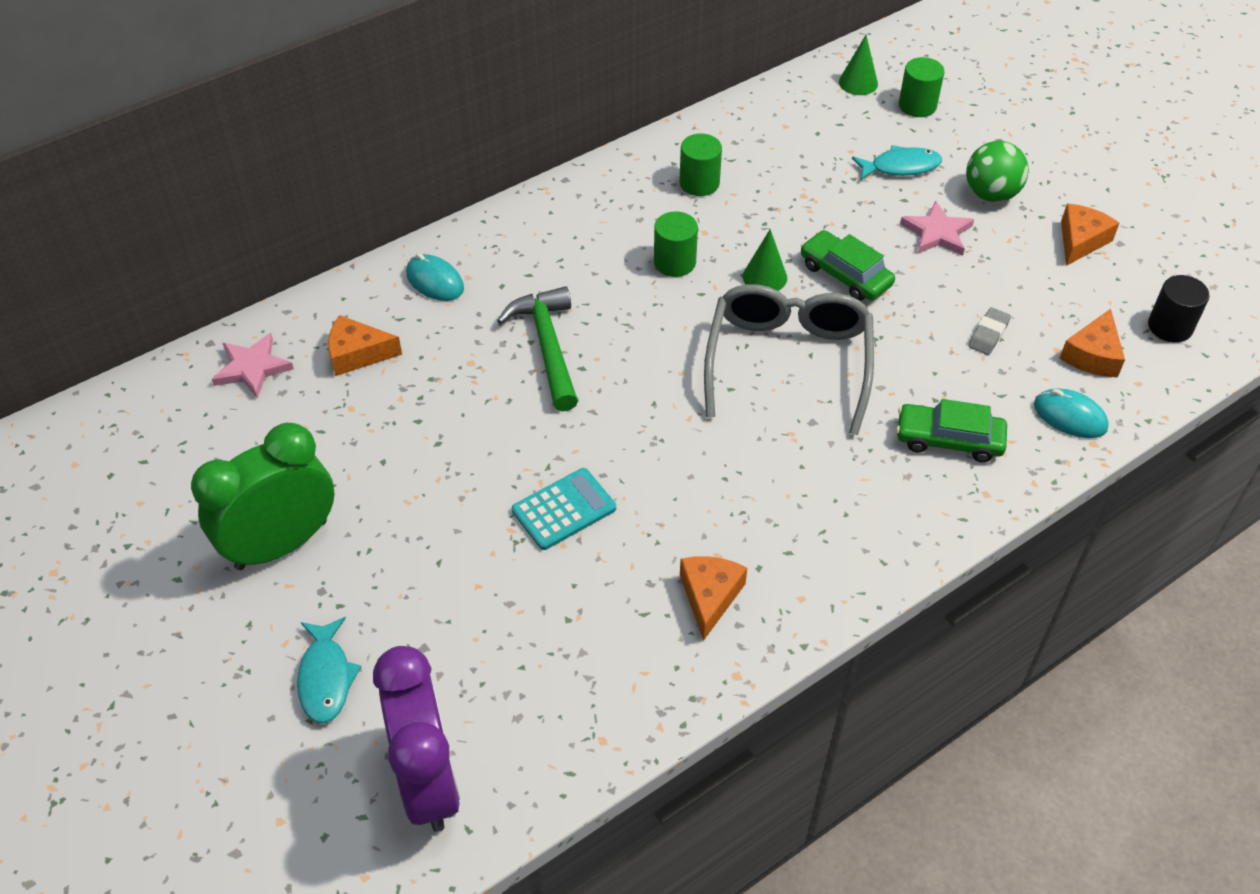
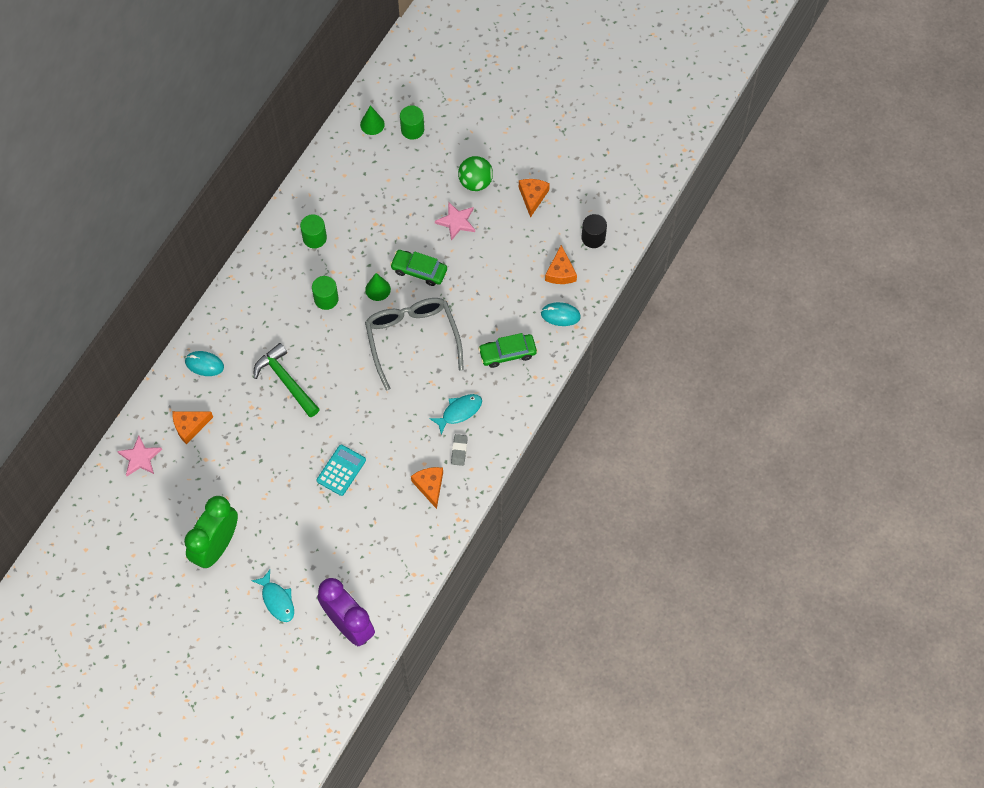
camera: 25 degrees left, 15 degrees up
turquoise fish [852,145,942,180] -> turquoise fish moved to [429,394,482,434]
grey eraser [968,307,1011,355] -> grey eraser moved to [451,434,468,466]

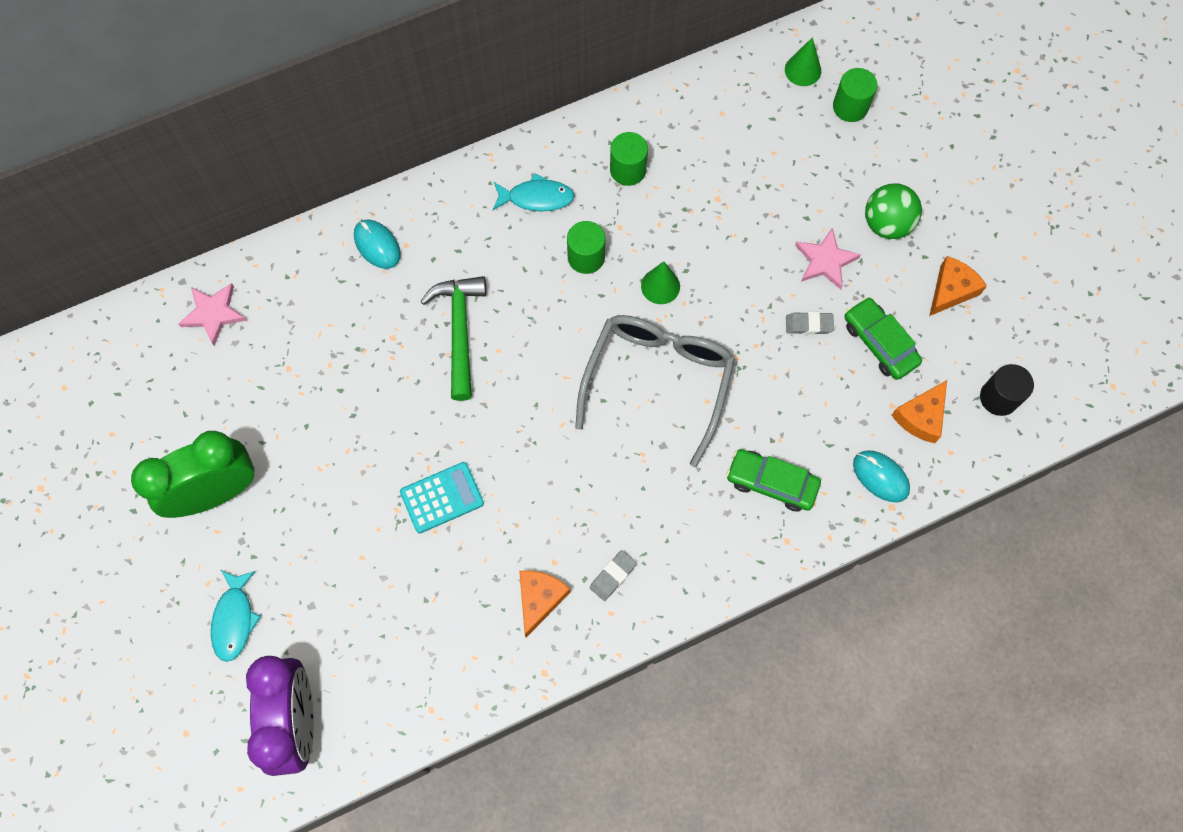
camera: 35 degrees right, 5 degrees up
orange cheese [173,411,213,444] -> none
green car [390,250,447,286] -> green car moved to [845,297,922,380]
turquoise fish [429,394,482,434] -> turquoise fish moved to [493,173,575,212]
none -> grey eraser [786,312,834,335]

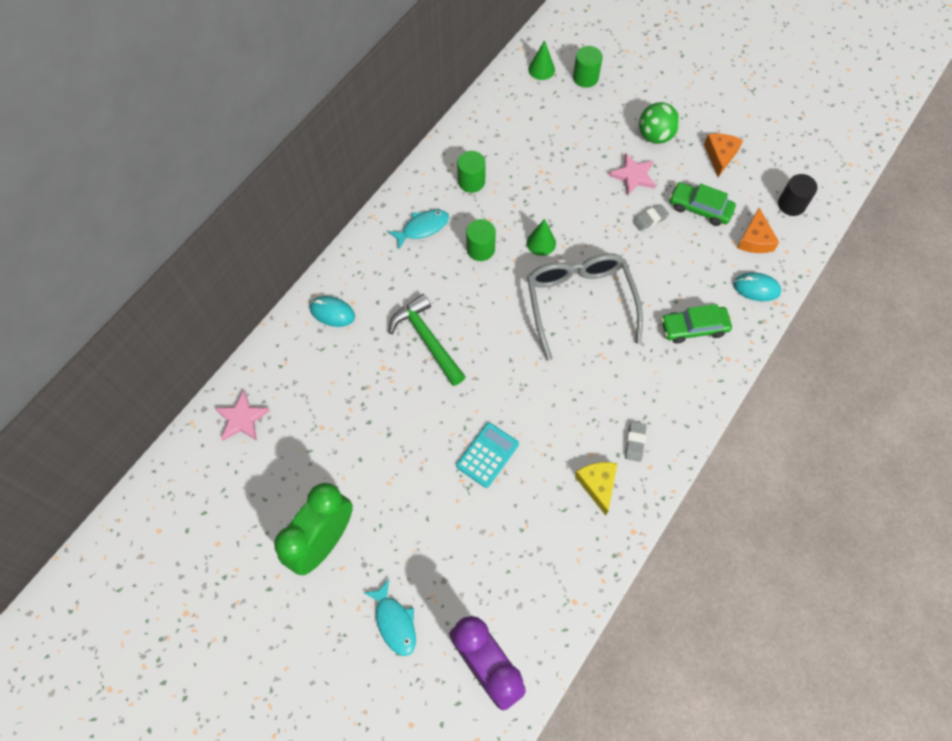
camera: 30 degrees left, 5 degrees down
orange cheese [519,571,571,637] -> yellow cheese [575,462,618,515]

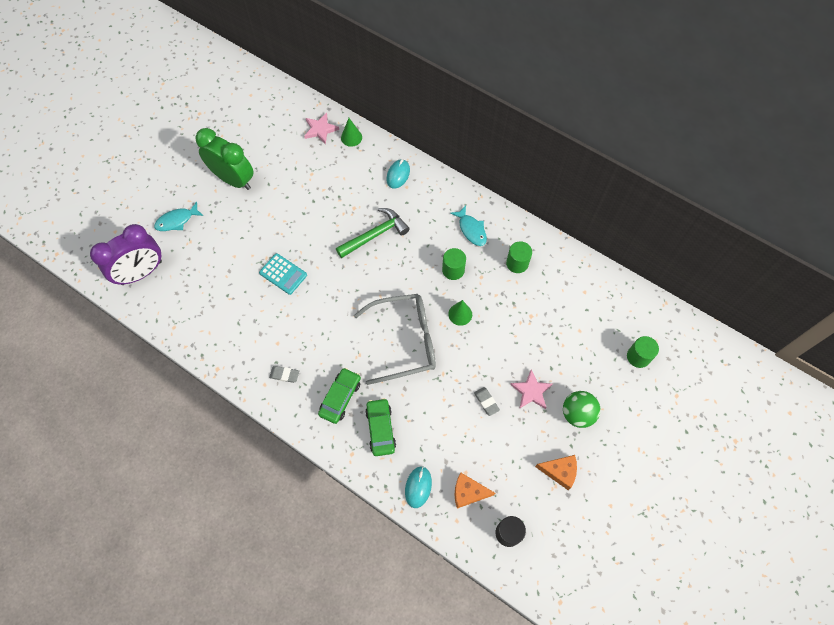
camera: 90 degrees right, 0 degrees up
green cone [528,40,555,80] -> green cone moved to [341,118,362,147]
yellow cheese [575,462,618,515] -> none
green car [669,182,736,226] -> green car moved to [318,368,361,424]

